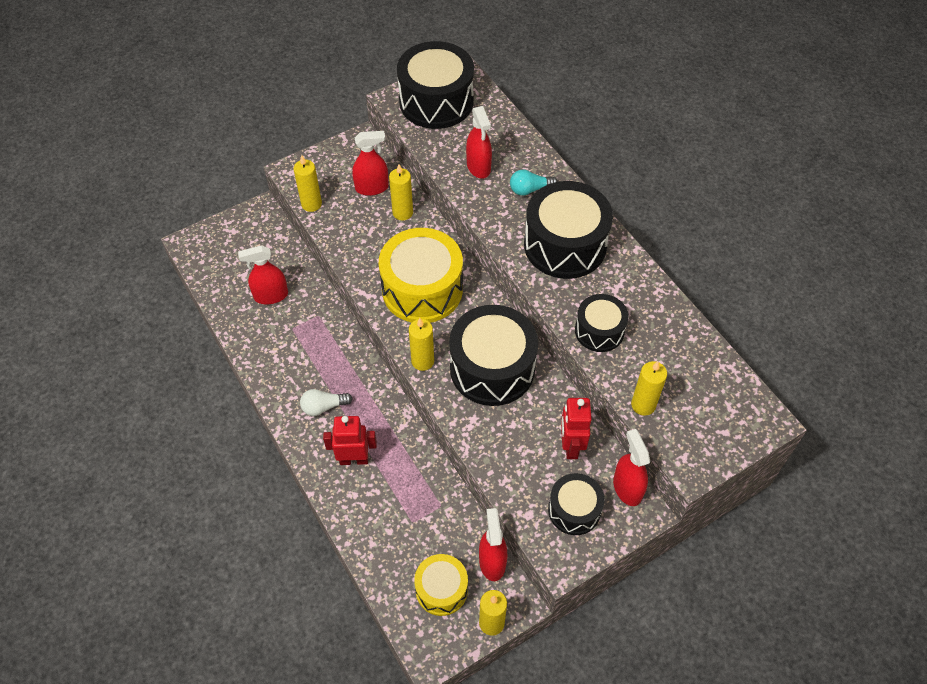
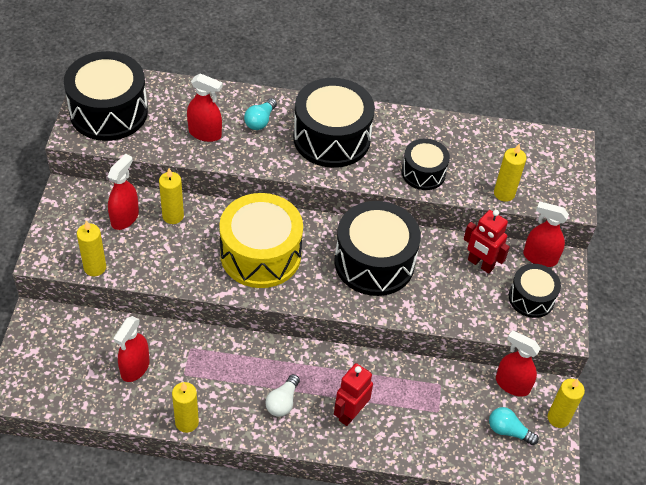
camera: 55 degrees left, 5 degrees down
yellow candle [409,318,434,371] -> yellow candle moved to [172,382,199,433]
yellow drum [414,554,468,616] -> turquoise light bulb [489,407,539,445]

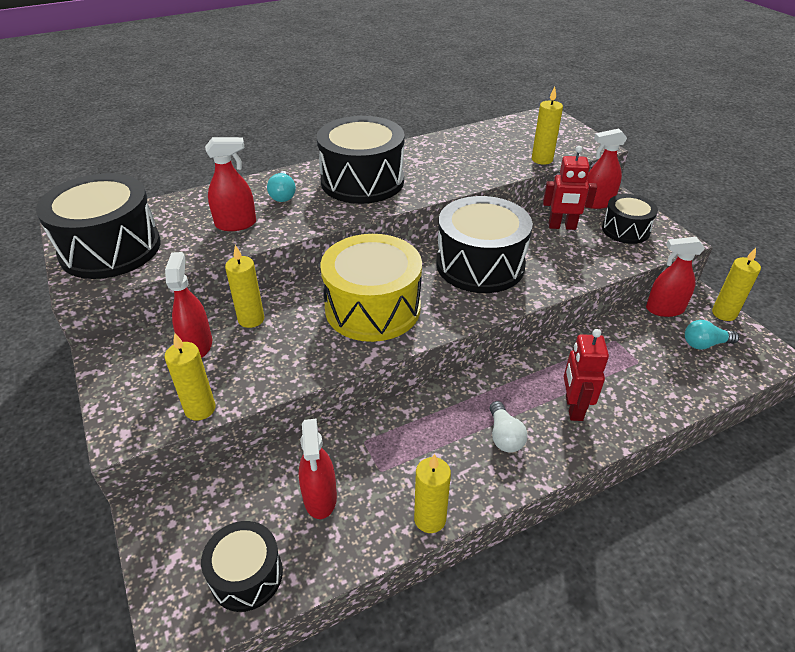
camera: 30 degrees left, 10 degrees down
black drum [402,139,450,190] -> black drum moved to [201,521,283,612]

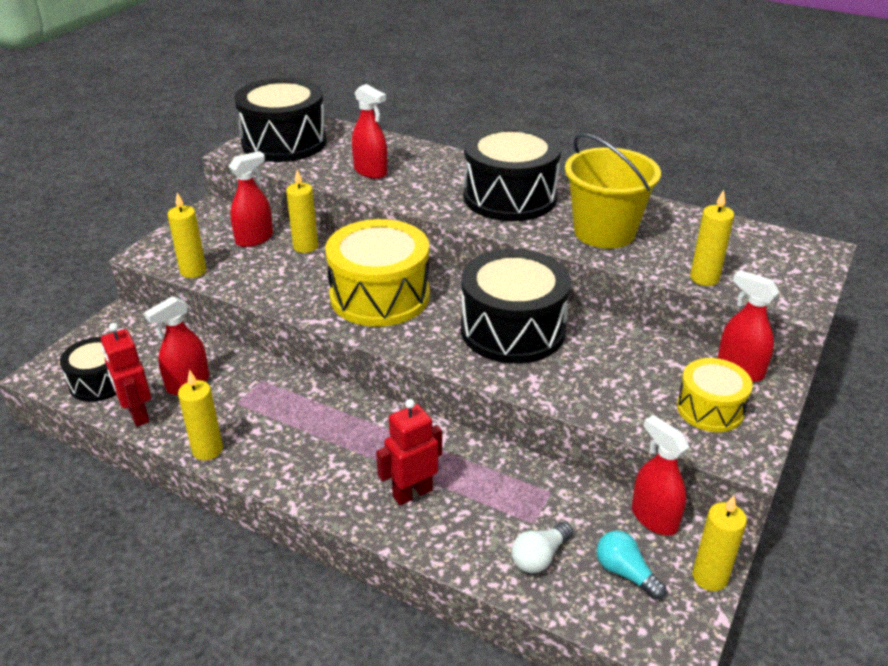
camera: 55 degrees right, 5 degrees down
turquoise light bulb [267,171,296,202] -> none
white light bulb [490,401,527,453] -> white light bulb moved to [511,522,573,573]
red robot [543,146,597,230] -> red robot moved to [101,323,151,427]
black drum [602,194,658,244] -> yellow drum [677,358,753,432]
none -> yellow bucket [565,133,661,249]

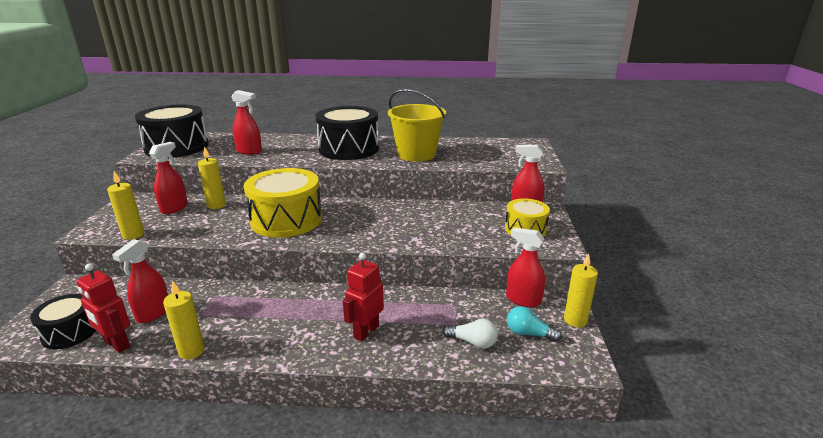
camera: 25 degrees left, 10 degrees down
black drum [461,249,571,364] -> none
white light bulb [511,522,573,573] -> white light bulb turned 90 degrees counterclockwise [443,319,498,349]
yellow candle [690,190,734,286] -> none

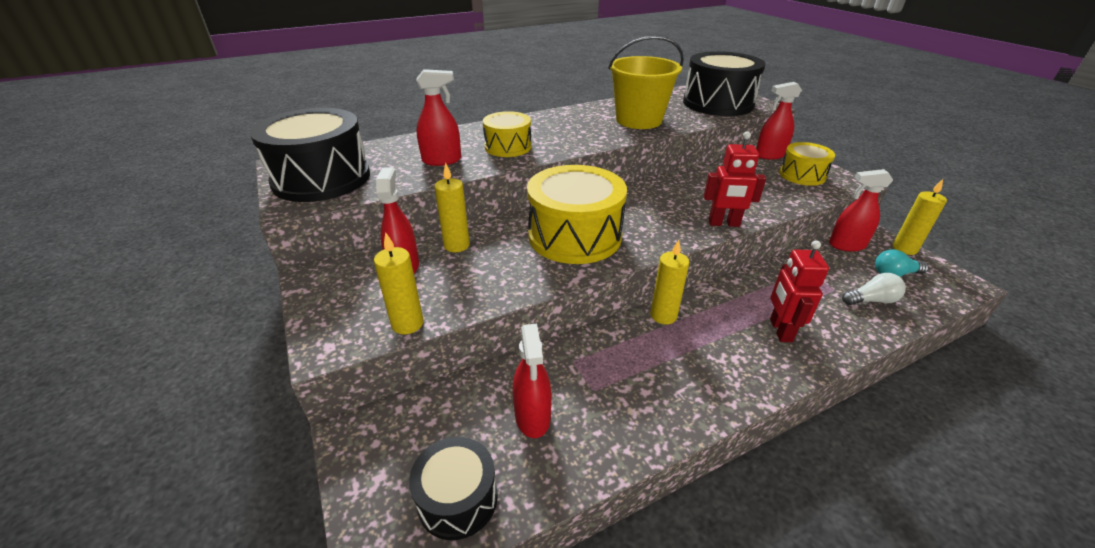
camera: 30 degrees left, 10 degrees up
red robot [76,263,130,353] -> red robot moved to [704,131,766,227]
yellow candle [163,280,205,359] -> yellow candle moved to [650,240,689,324]
black drum [316,106,379,160] -> black drum moved to [683,51,766,116]
none -> yellow drum [483,111,532,157]

